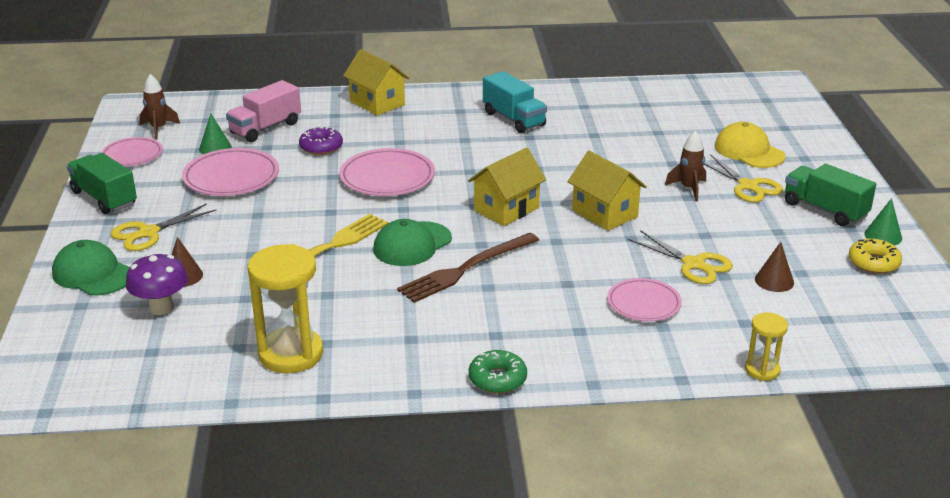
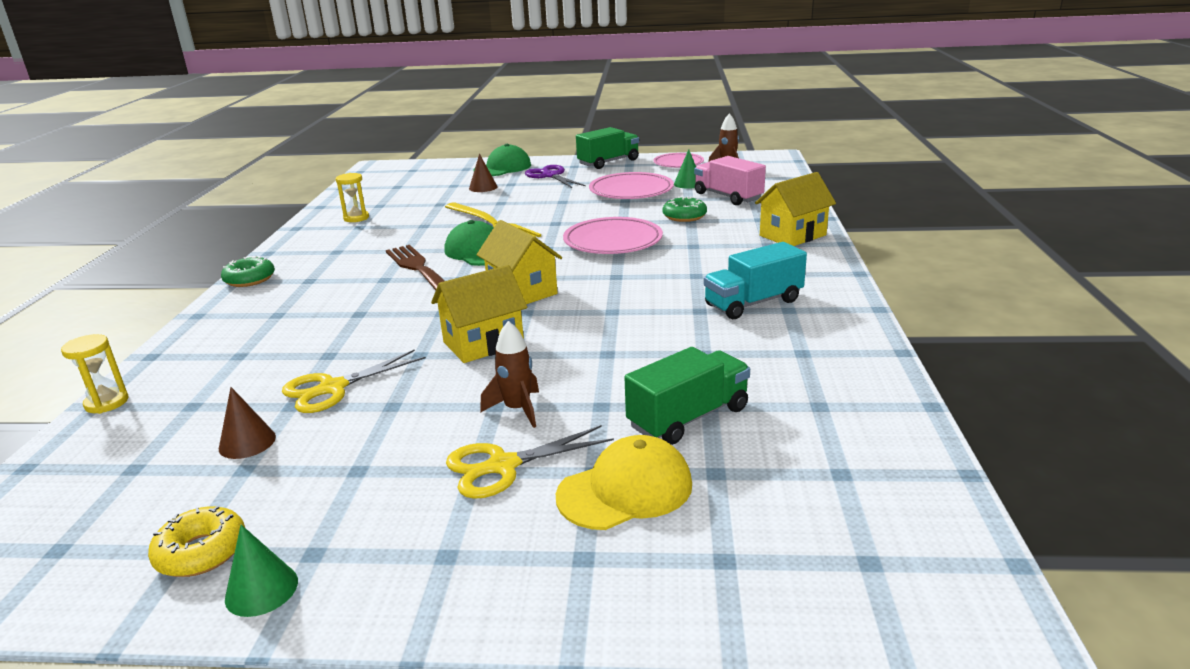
camera: 100 degrees right, 5 degrees down
yellow scissors [111,203,216,251] -> purple scissors [525,165,586,188]
purple mushroom [126,253,188,315] -> none
yellow hourglass [248,244,323,373] -> yellow hourglass [336,173,369,222], size x0.53
purple donut [299,126,343,155] -> green donut [663,196,707,222]
pink plate [607,278,682,321] -> none
green truck [785,164,876,226] -> green truck moved to [625,347,750,445]

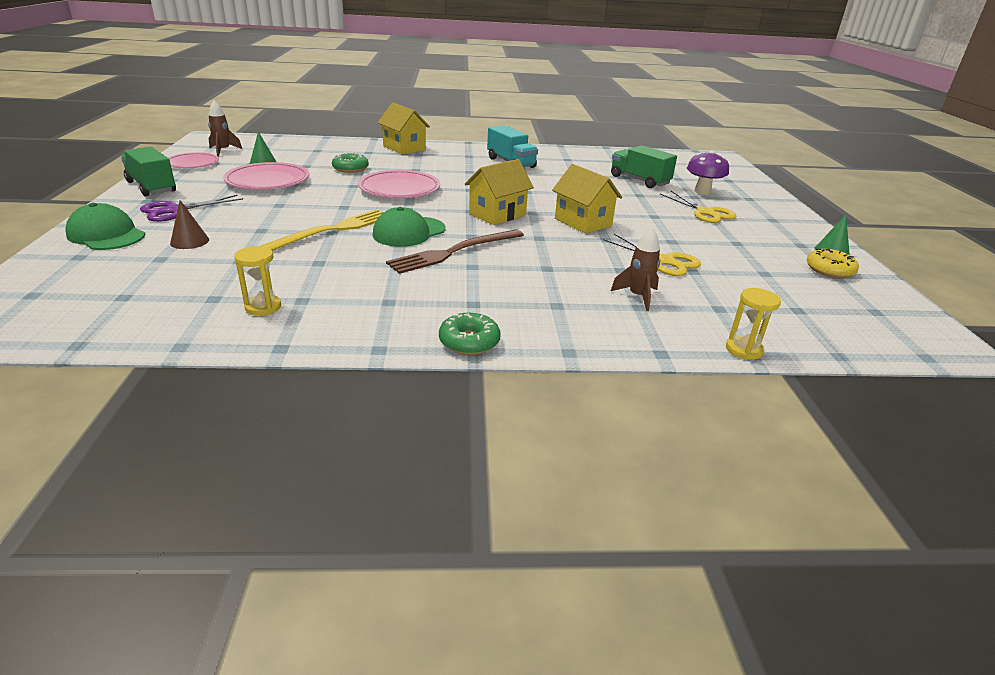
camera: 100 degrees left, 5 degrees up
brown cone [219,387,276,459] -> none
brown rocket [480,321,539,428] -> brown rocket moved to [611,227,660,311]
yellow cap [556,435,692,530] -> purple mushroom [687,150,729,195]
pink truck [694,156,766,205] -> none

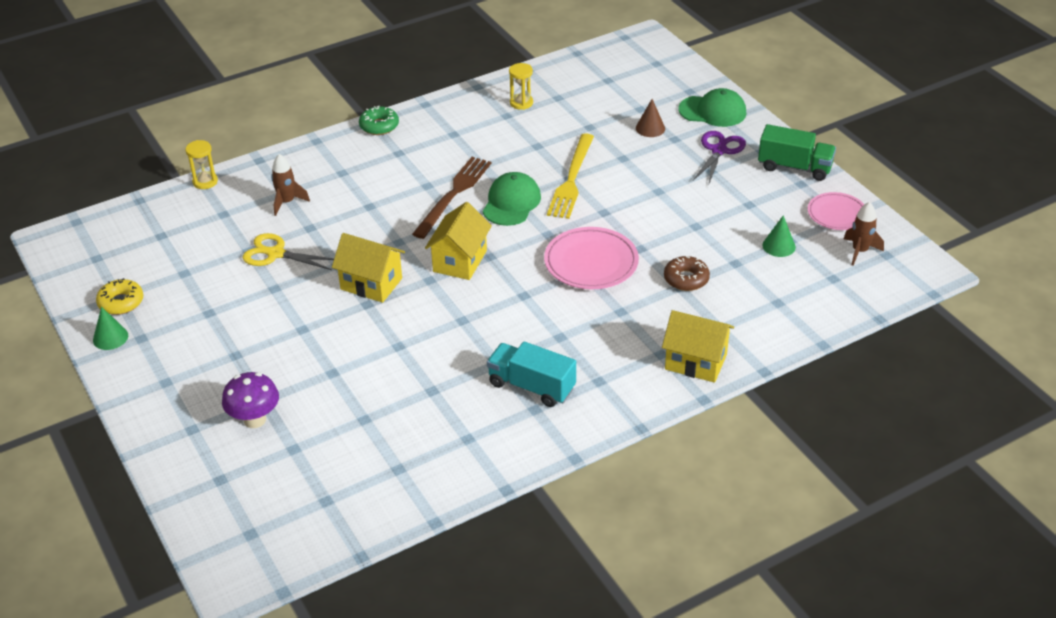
camera: 155 degrees right, 10 degrees up
pink plate [223,162,309,190] -> none
green donut [332,152,369,173] -> brown donut [664,256,710,291]
green truck [611,145,677,188] -> none
yellow scissors [660,191,736,223] -> none

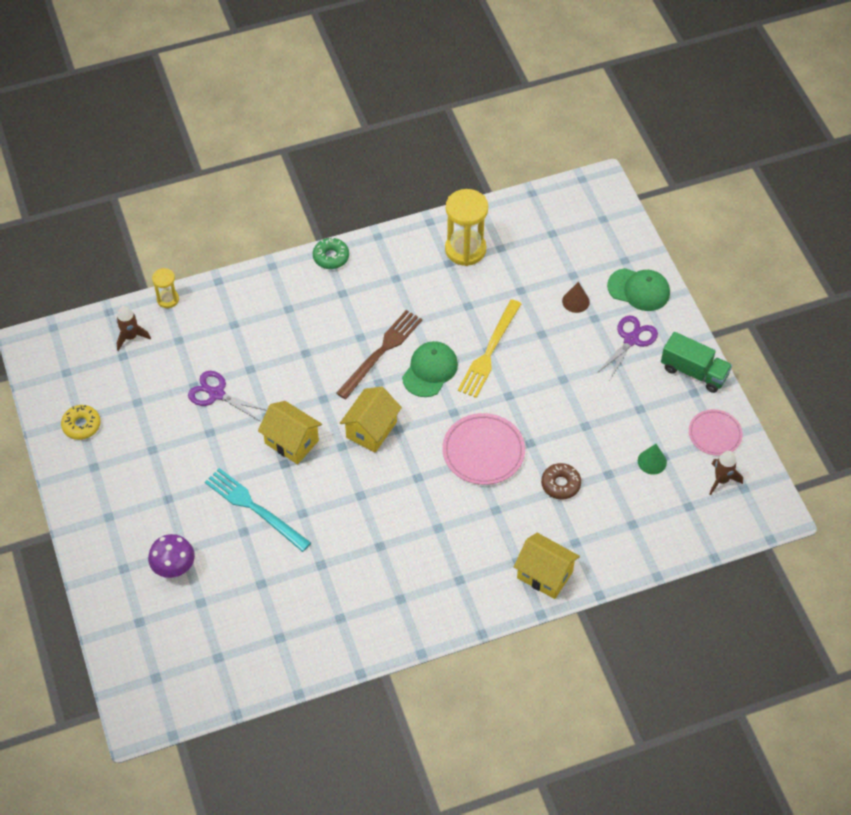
camera: 10 degrees right, 15 degrees up
green cone [93,307,128,350] -> none
yellow scissors [243,233,334,270] -> purple scissors [188,371,267,422]
brown rocket [271,154,310,216] -> brown rocket moved to [116,306,151,351]
turquoise truck [487,341,576,407] -> none
yellow hourglass [509,63,533,110] -> yellow hourglass [445,189,488,266], size x1.90
none -> turquoise fork [205,468,311,552]

